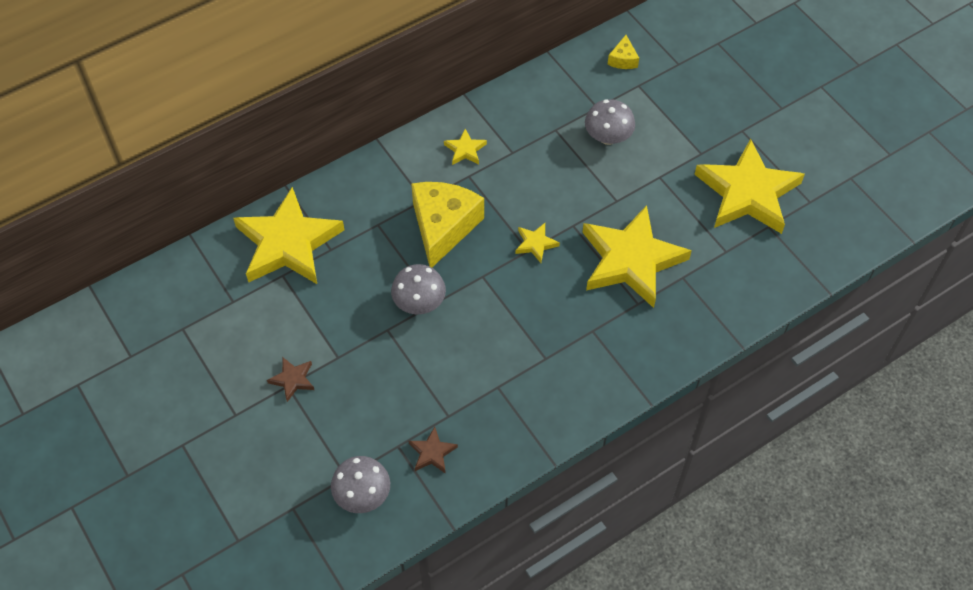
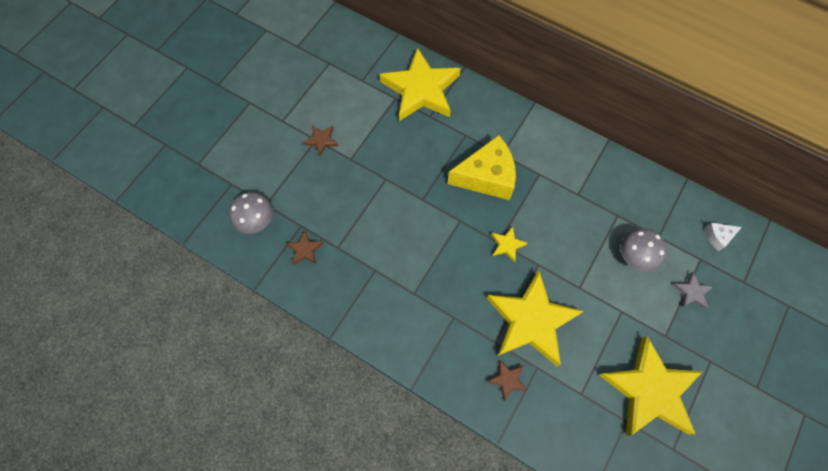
camera: 65 degrees right, 10 degrees up
grey mushroom [391,264,446,314] -> none
yellow star [444,129,487,165] -> none
yellow cheese [607,35,639,69] -> white cheese [705,223,742,251]
none -> brown star [487,359,527,401]
none -> grey star [673,272,713,309]

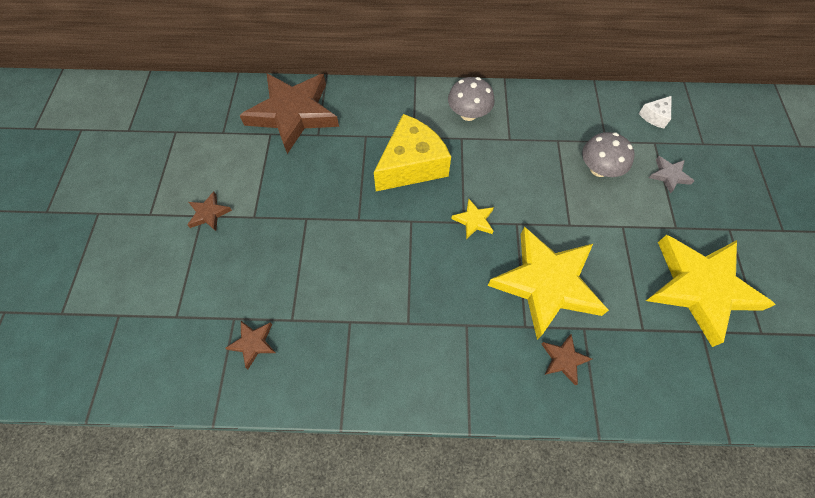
camera: 30 degrees left, 5 degrees down
grey mushroom [229,192,273,234] -> grey mushroom moved to [448,77,495,121]
yellow star [380,47,461,121] -> brown star [239,73,339,154]

